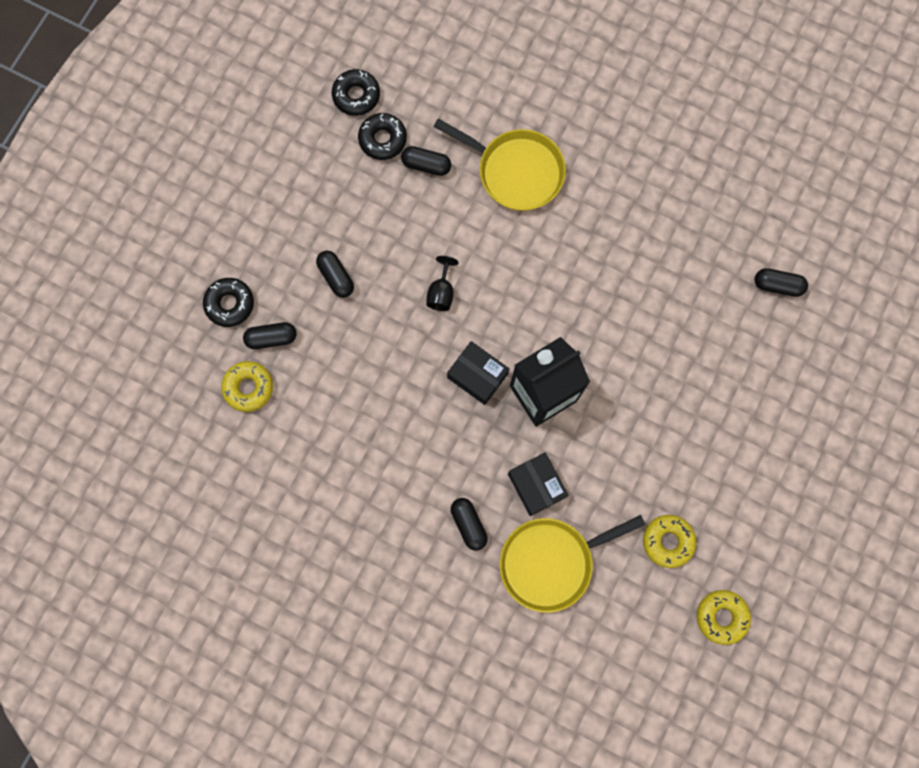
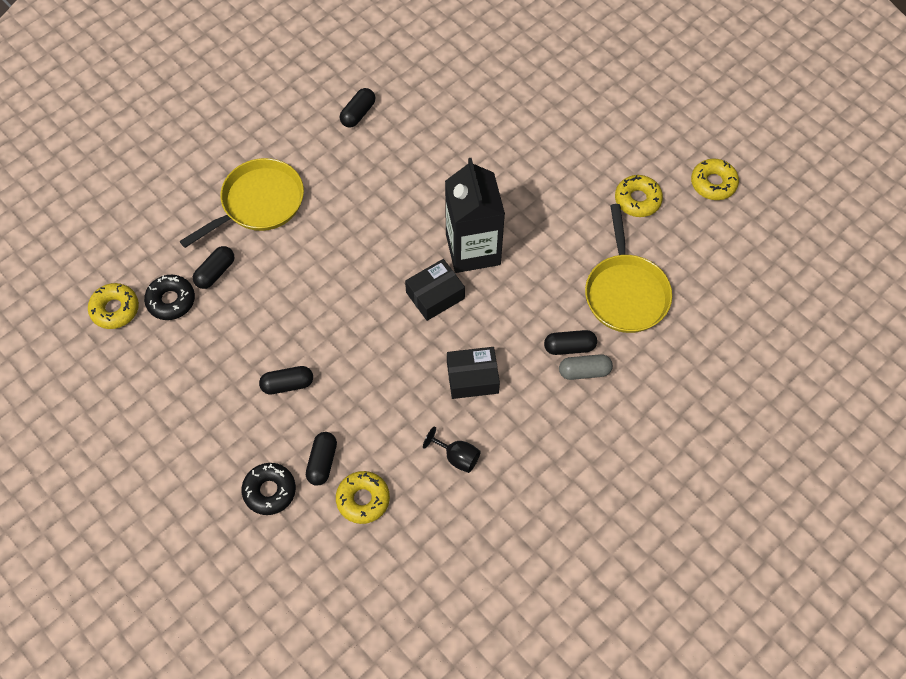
camera: 70 degrees left, 15 degrees down
black donut [332,69,380,116] -> yellow donut [88,283,139,329]
black goblet [426,256,459,311] -> black goblet moved to [423,427,481,473]
black box [508,452,568,516] -> black box moved to [447,347,500,399]
black capsule [754,268,808,297] -> black capsule moved to [340,88,375,128]
none -> grey capsule [559,354,613,380]

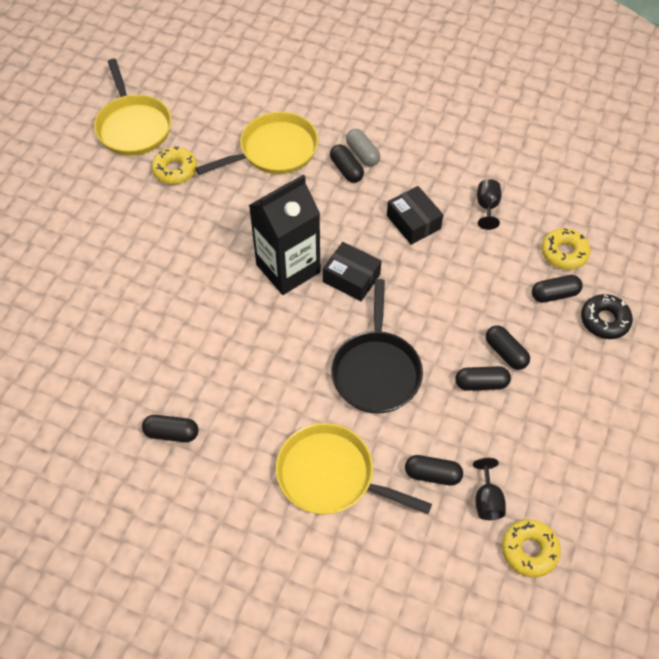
camera: 115 degrees left, 5 degrees down
black donut [144,275,195,320] -> black goblet [473,458,506,520]
yellow donut [691,158,739,200] -> yellow pan [94,59,172,156]
none -> black pan [331,279,423,414]
none -> black capsule [456,366,511,391]

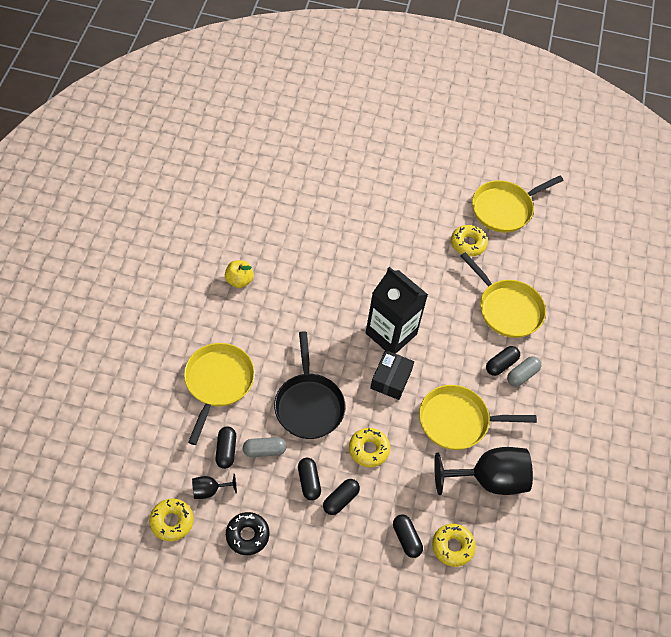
camera: 75 degrees right, 0 degrees up
black capsule [142,415,199,442] -> yellow apple [225,260,254,288]
black pan [331,279,423,414] -> black pan turned 90 degrees counterclockwise [274,331,345,439]
black box [387,186,443,245] -> yellow pan [419,385,537,450]
black goblet [477,179,501,230] -> black goblet [434,447,533,495], size x2.16
black donut [581,294,633,339] -> black donut moved to [226,512,269,555]
none -> grey capsule [243,437,286,457]
none -> yellow donut [349,428,390,467]

